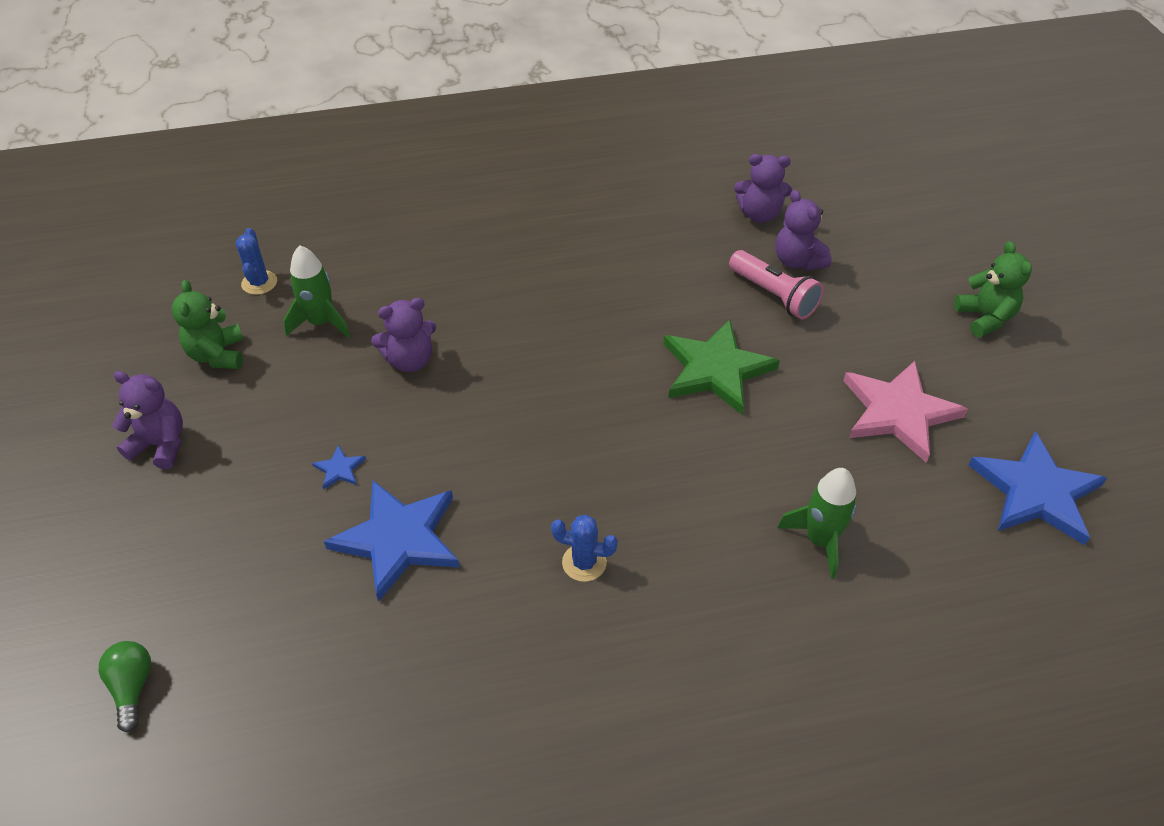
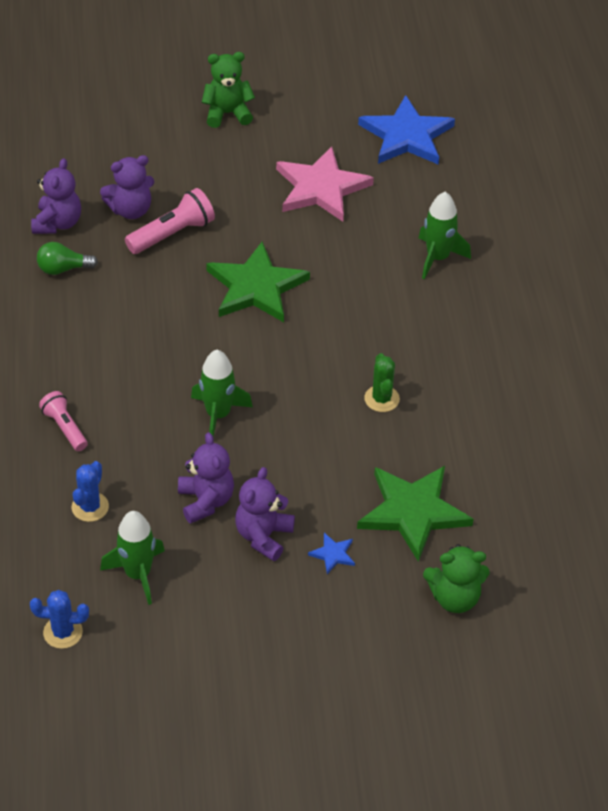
camera: 85 degrees left, 0 degrees up
green light bulb [99,641,151,732] -> green light bulb moved to [37,242,98,275]
purple teddy bear [112,371,183,469] -> purple teddy bear moved to [235,467,295,561]
green teddy bear [171,280,244,369] -> green teddy bear moved to [423,544,489,613]
blue star [324,480,460,602] -> green star [357,466,474,562]
blue cactus [551,515,618,582] -> blue cactus moved to [72,461,109,522]
none -> pink flashlight [39,391,88,451]
none -> green rocket [191,350,253,437]
none -> green cactus [364,353,400,412]

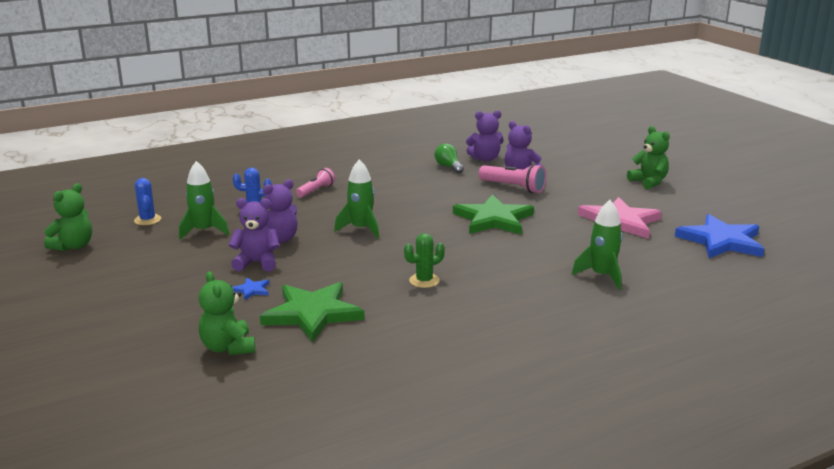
camera: 70 degrees right, 25 degrees down
none -> green teddy bear [44,183,92,251]

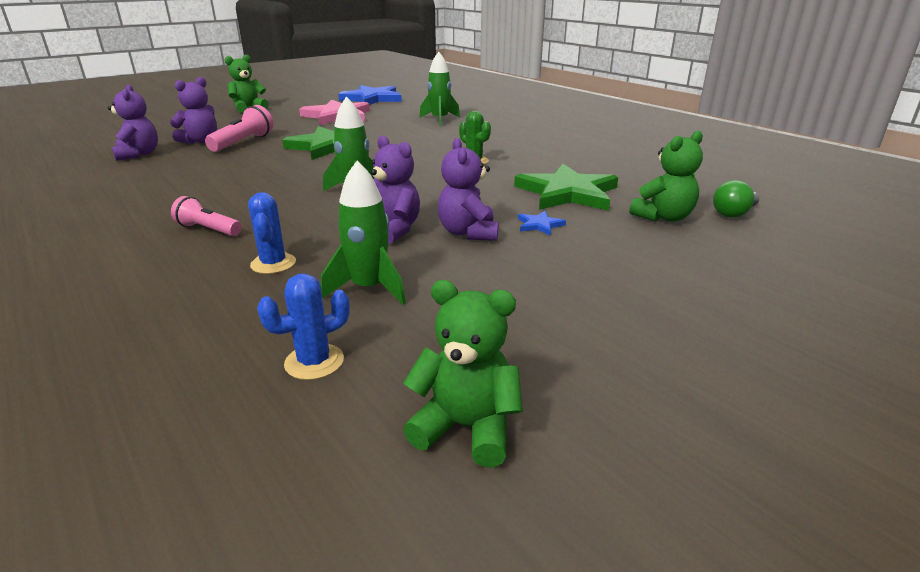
camera: 100 degrees left, 5 degrees up
green light bulb [435,144,464,173] -> green light bulb moved to [713,180,760,218]

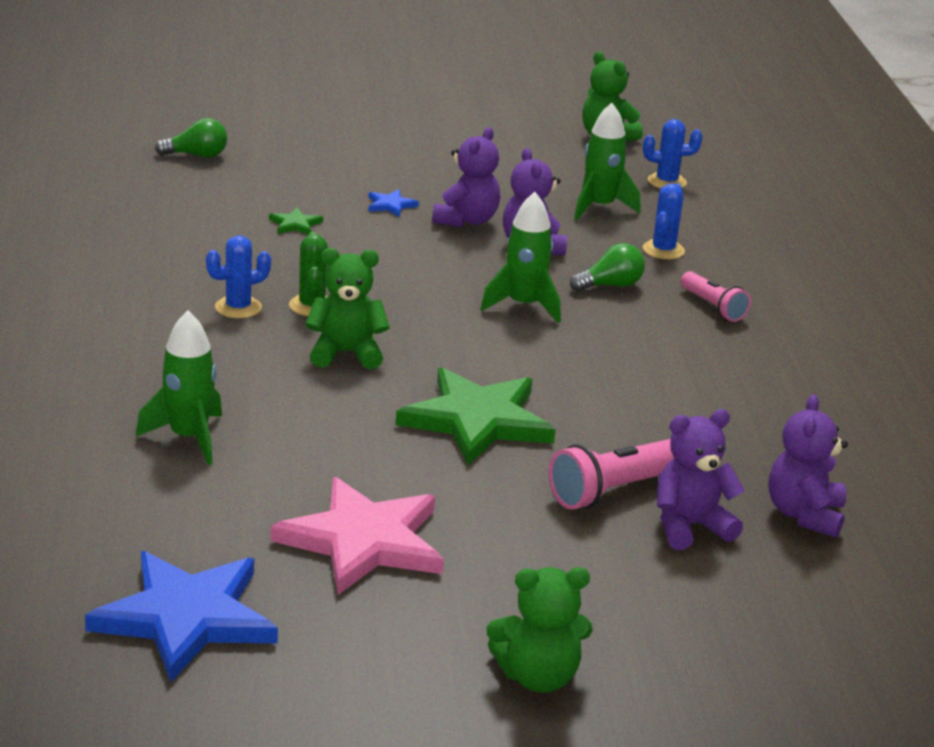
camera: 150 degrees left, 0 degrees up
green star [514,164,618,211] -> green star [269,207,323,235], size x0.41
green teddy bear [629,131,703,222] -> green teddy bear moved to [305,248,390,369]
none -> blue cactus [206,235,271,318]
none -> green light bulb [570,243,645,292]

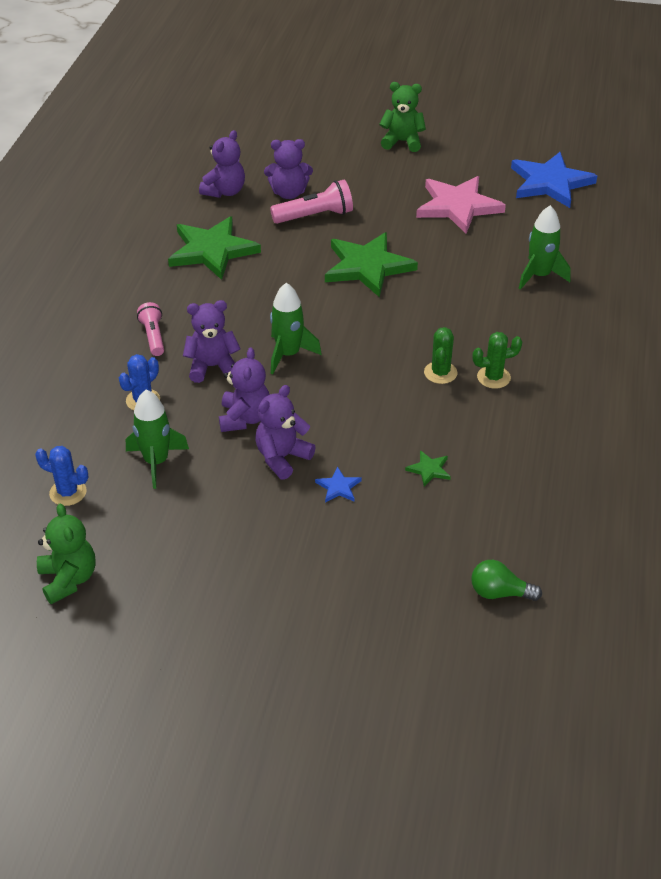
camera: 160 degrees left, 15 degrees up
blue cactus [206,235,271,318] -> green cactus [473,332,522,389]
green teddy bear [305,248,390,369] -> none
green light bulb [570,243,645,292] -> purple teddy bear [183,300,240,383]
none -> green star [168,216,261,280]

